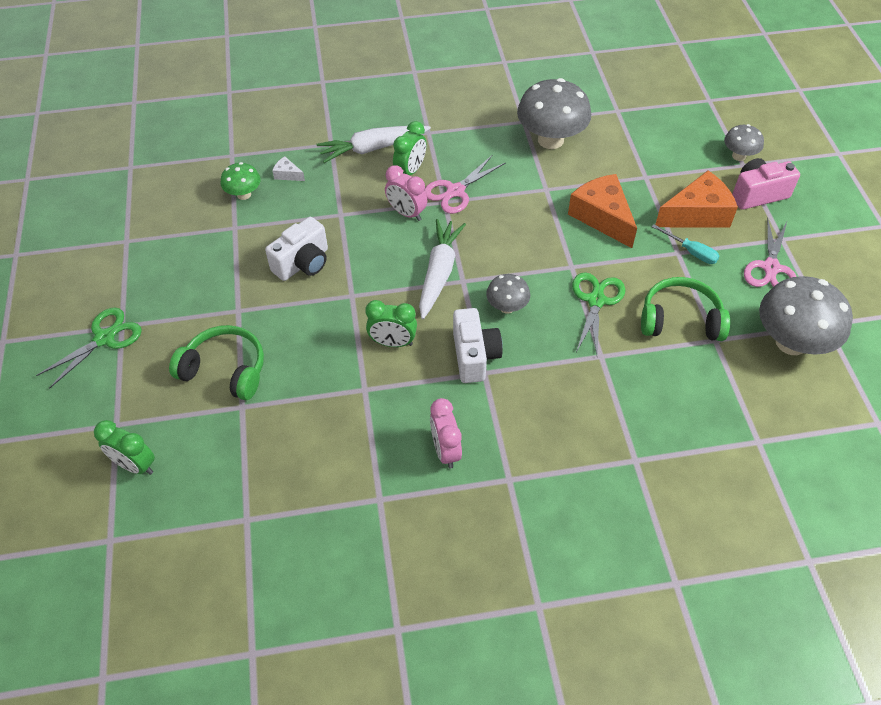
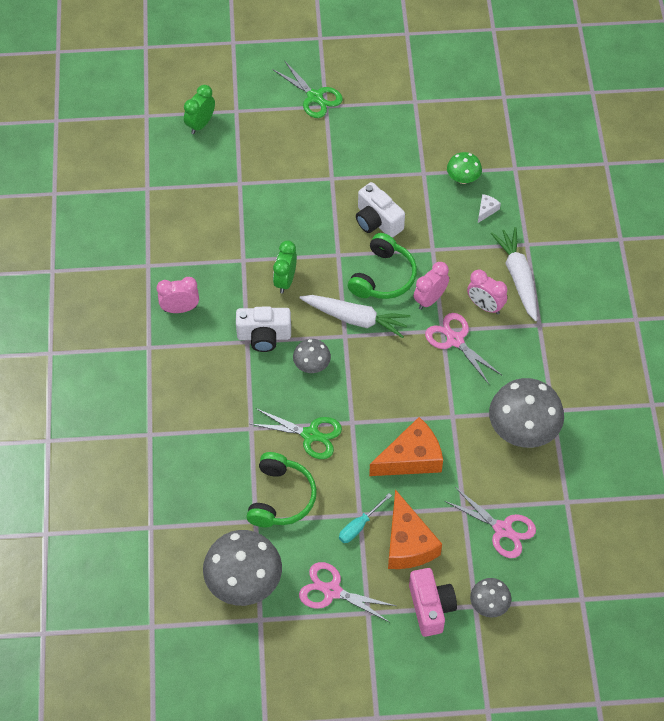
camera: 95 degrees right, 5 degrees up
green headphones [169,325,264,400] -> green headphones moved to [348,233,417,299]
green clock [393,121,427,175] -> pink clock [467,270,507,314]
none -> pink scissors [445,487,536,558]

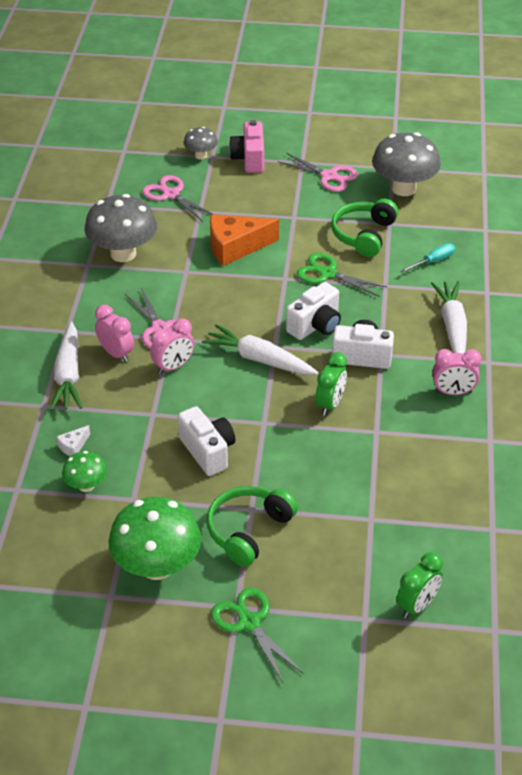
camera: 170 degrees left, 15 degrees down
grey mushroom [293,339,331,373] -> white camera [286,282,341,340]
turquoise screwdriver [339,493,392,543] -> turquoise screwdriver moved to [400,243,455,273]
green headphones [348,233,417,299] -> green headphones moved to [207,486,298,567]
orange cheese [388,489,442,569] -> none
none -> green mushroom [108,497,201,580]
none -> white carrot [431,281,467,354]

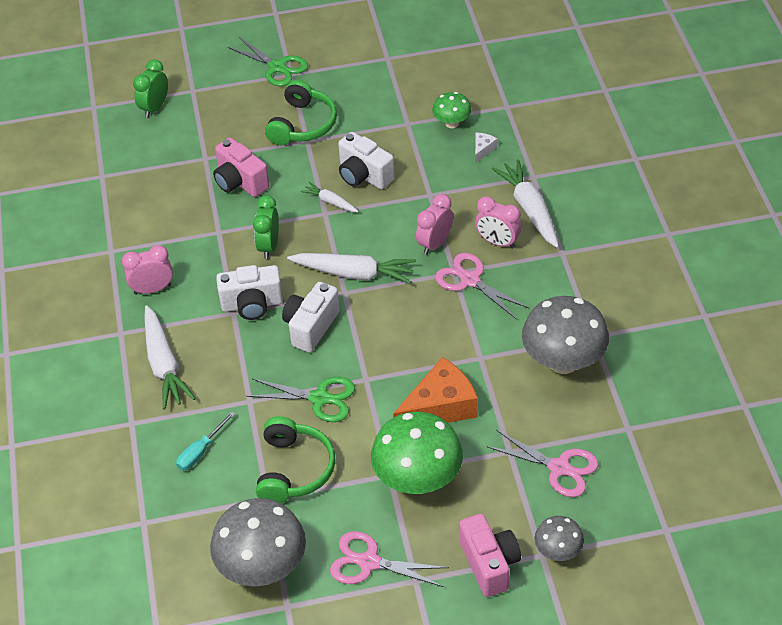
camera: 165 degrees right, 5 degrees up
green mushroom [108,497,201,580] -> green mushroom moved to [371,412,463,494]
none -> pink camera [213,138,269,197]
none -> white carrot [301,182,358,212]

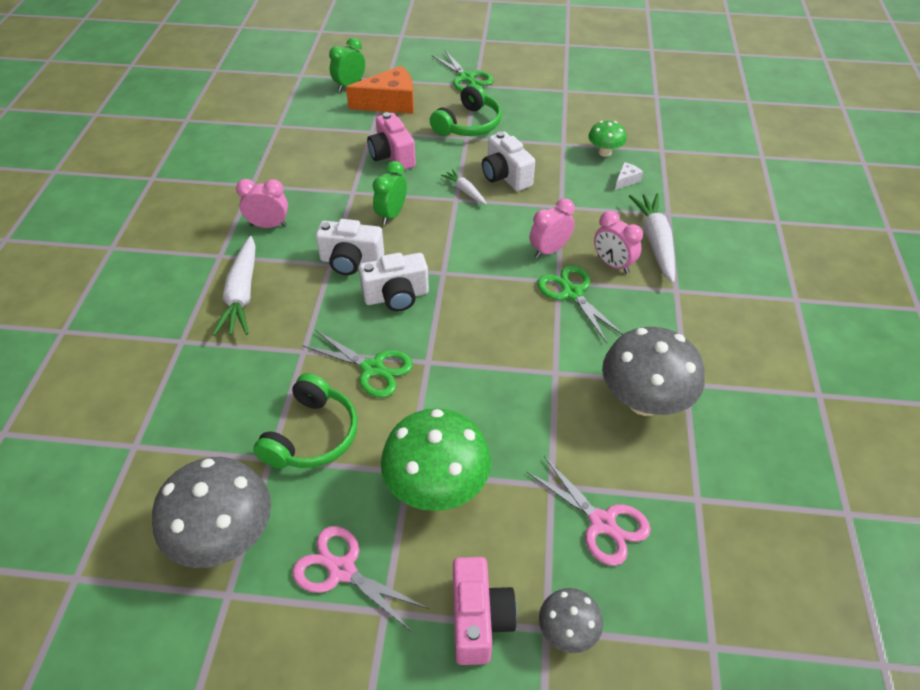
camera: 15 degrees right, 0 degrees up
turquoise screwdriver [176,411,235,471] -> none
white camera [282,282,340,353] -> white camera turned 150 degrees counterclockwise [359,253,429,311]
white carrot [287,253,416,284] -> none
orange cheese [393,357,478,423] -> orange cheese moved to [346,66,414,114]
pink scissors [435,253,530,320] -> green scissors [537,265,623,343]

